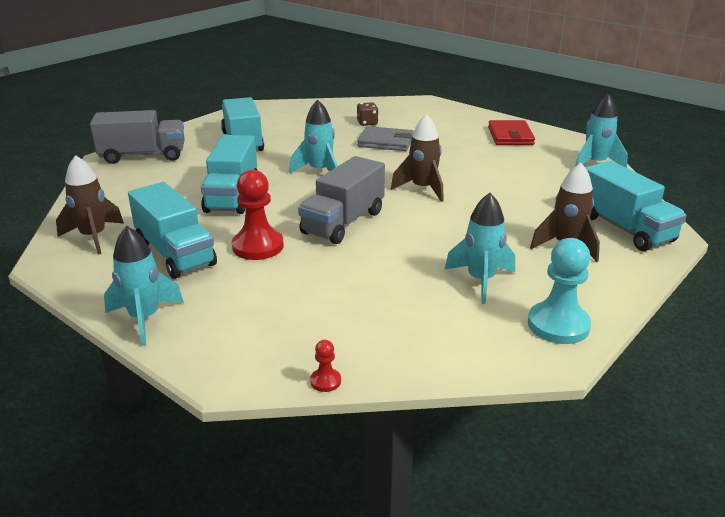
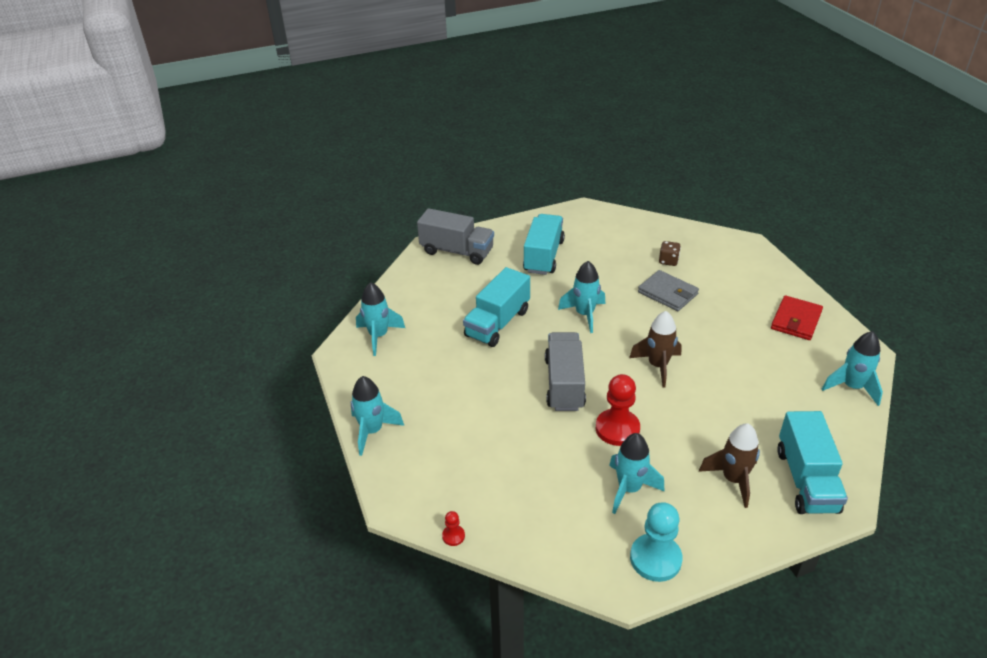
camera: 30 degrees right, 10 degrees up
brown rocket [56,155,124,255] -> turquoise rocket [356,282,405,356]
turquoise truck [128,182,217,279] -> none
red pawn [232,169,284,260] -> red pawn moved to [596,374,640,446]
grey truck [298,156,385,244] -> grey truck turned 120 degrees clockwise [545,332,586,411]

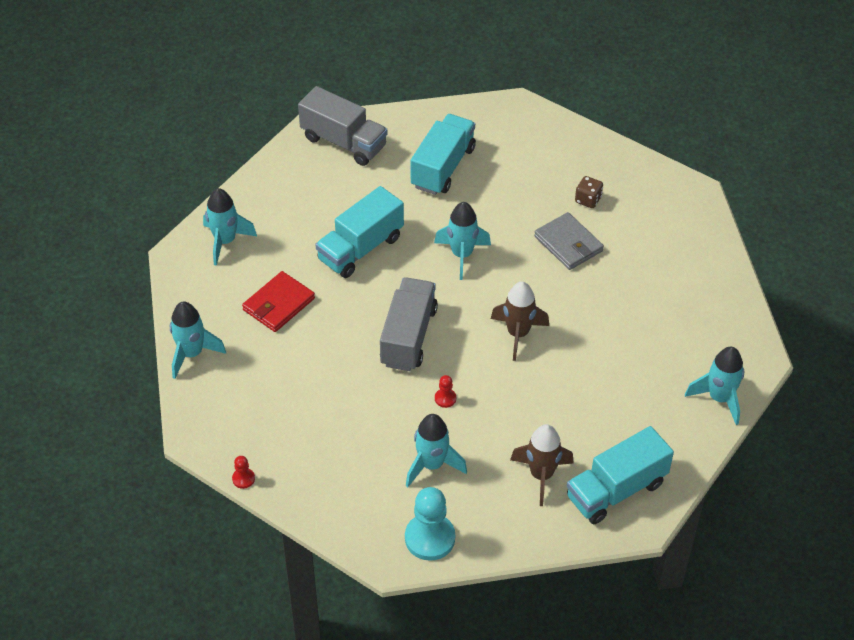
camera: 10 degrees right, 10 degrees up
red pawn [596,374,640,446] -> red pawn [435,375,456,408], size x0.46
red wallet [771,295,823,340] -> red wallet moved to [242,271,315,332]
turquoise truck [777,411,848,514] -> turquoise truck turned 45 degrees clockwise [567,426,674,524]

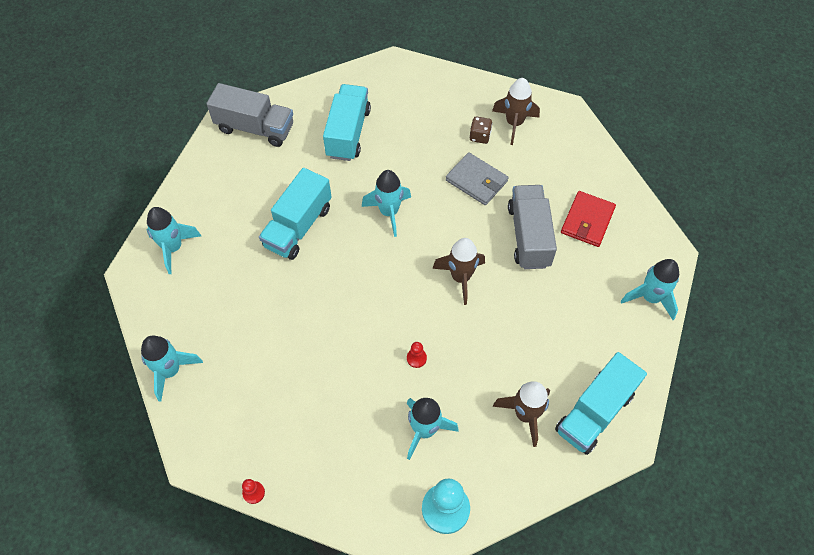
camera: 15 degrees left, 10 degrees up
red wallet [242,271,315,332] -> red wallet moved to [561,191,616,247]
grey truck [380,277,438,371] -> grey truck moved to [508,185,557,269]
none -> brown rocket [492,78,540,145]

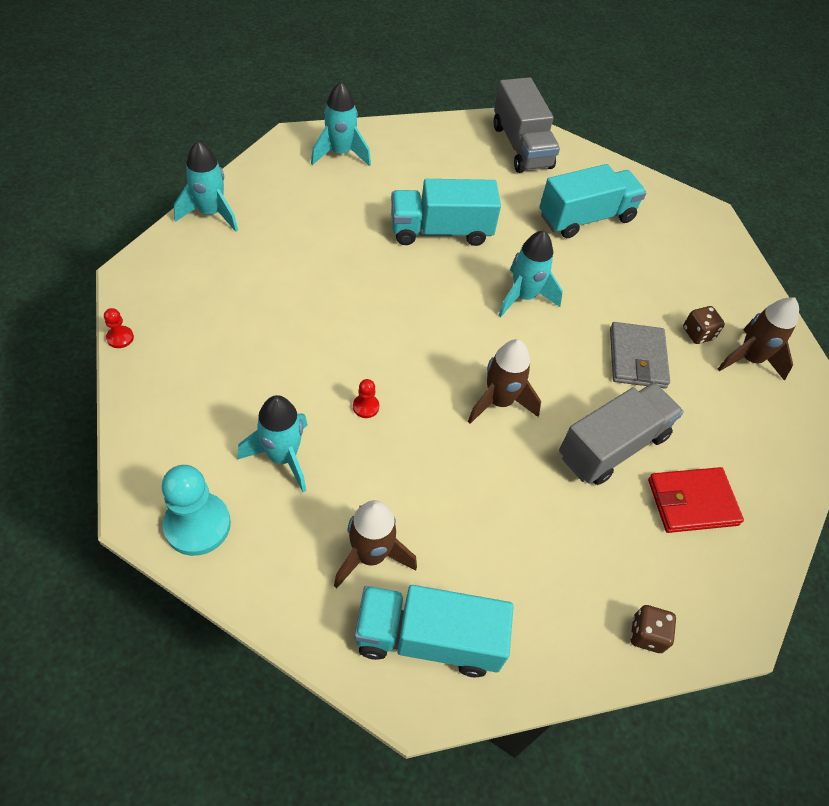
camera: 50 degrees right, 5 degrees down
turquoise rocket [621,259,679,320] -> brown dice [630,605,676,653]

